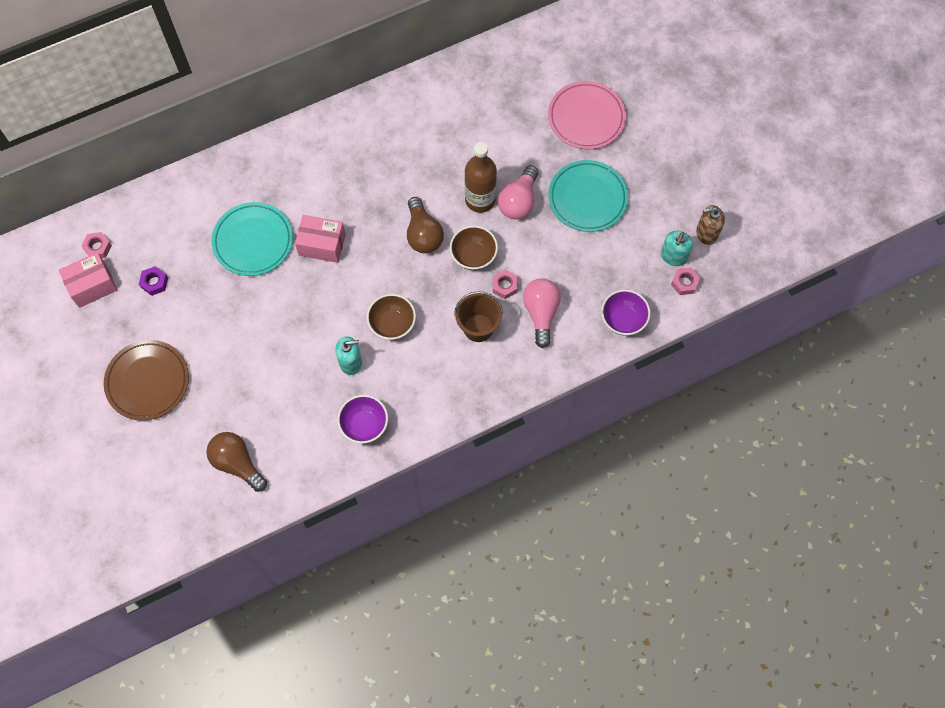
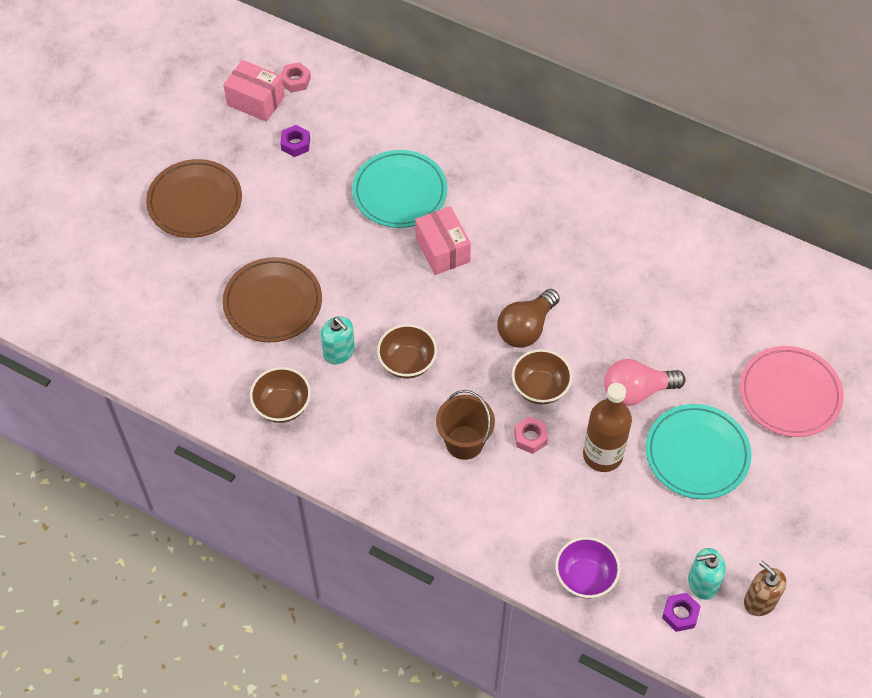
camera: 55 degrees right, 10 degrees down
brown light bulb [206,432,267,492] -> none
purple bowl [337,395,388,444] -> brown bowl [250,367,311,423]
brown bottle [465,142,497,213] -> brown bottle moved to [583,383,632,472]
pink light bulb [523,278,561,348] -> none
pink nut [671,267,700,295] -> purple nut [662,593,701,632]
none -> brown plate [223,257,322,342]

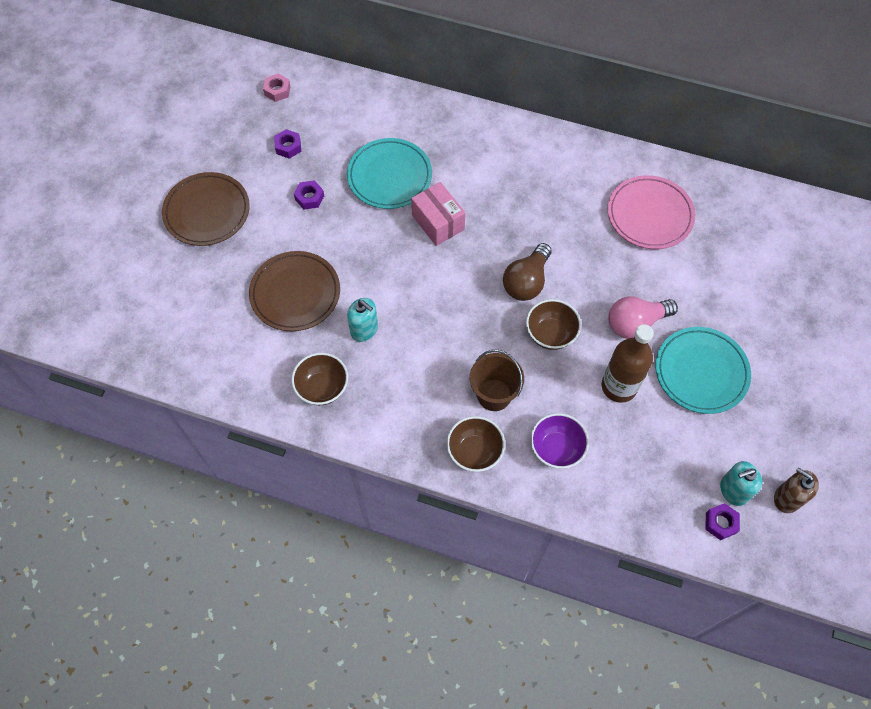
camera: 10 degrees left, 5 degrees up
pink box [223,60,285,122] -> none
brown bowl [377,324,437,378] -> brown bowl moved to [447,416,505,472]
pink nut [514,416,548,454] -> none
purple bowl [555,537,620,598] -> purple bowl moved to [530,413,589,469]
pink plate [740,346,844,437] -> pink plate moved to [608,175,695,249]
none -> purple nut [294,180,324,210]

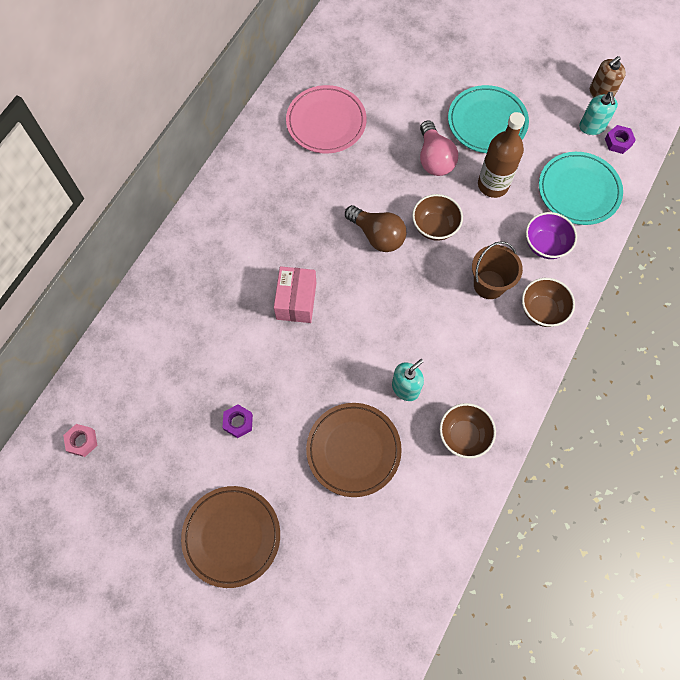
camera: 80 degrees left, 5 degrees up
purple nut [274,129,301,159] -> none
turquoise plate [347,138,432,209] -> turquoise plate moved to [539,152,623,225]
pink box [411,182,466,246] -> pink box turned 60 degrees counterclockwise [274,266,316,323]

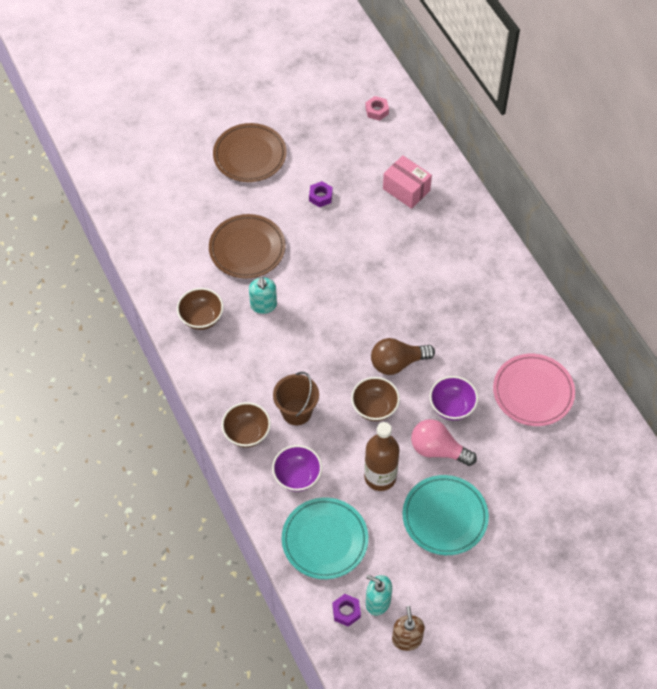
camera: 125 degrees right, 10 degrees down
pink box [274,266,316,323] -> pink box moved to [383,155,432,209]
none -> purple bowl [430,376,478,420]

